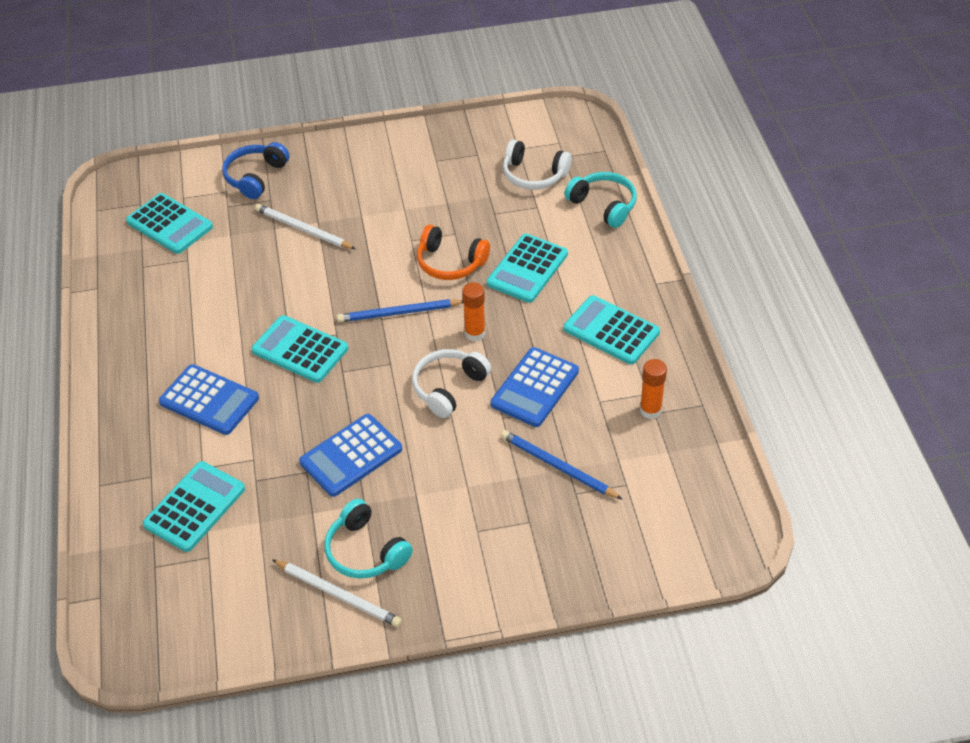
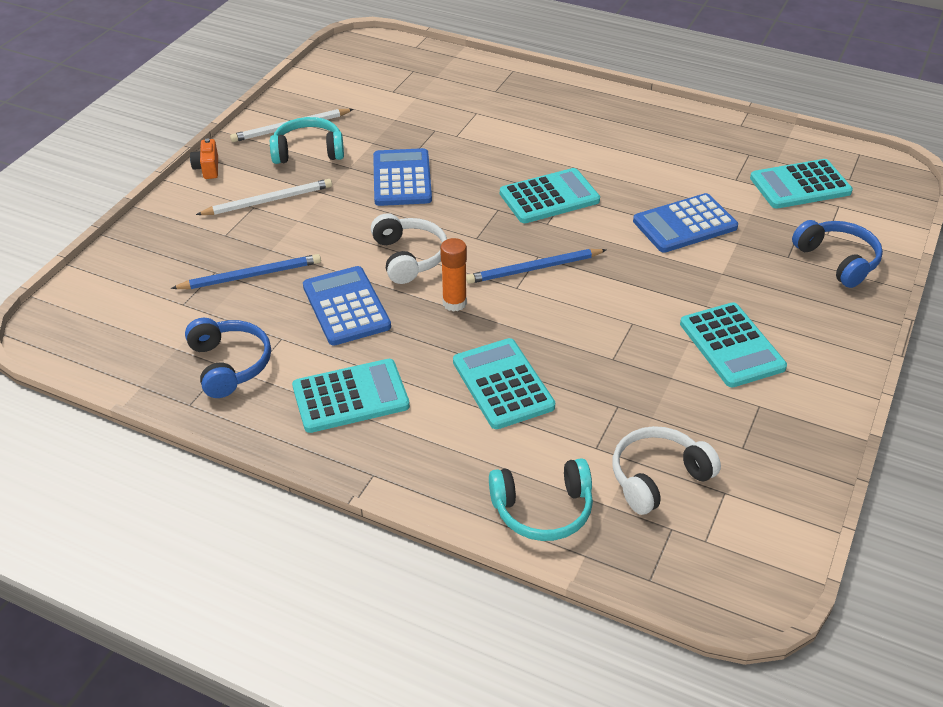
camera: 125 degrees right, 5 degrees down
turquoise calculator [143,461,245,552] -> turquoise calculator moved to [680,302,787,387]
blue calculator [159,364,259,435] -> blue calculator moved to [633,193,738,253]
white pencil [255,204,356,249] -> white pencil moved to [196,179,332,215]
blue pencil [337,299,463,322] -> blue pencil turned 135 degrees counterclockwise [466,249,606,284]
orange headphones [417,225,490,280] -> none
orange glue stick [640,359,667,419] -> blue headphones [185,318,271,398]
none -> orange camera [190,138,218,179]

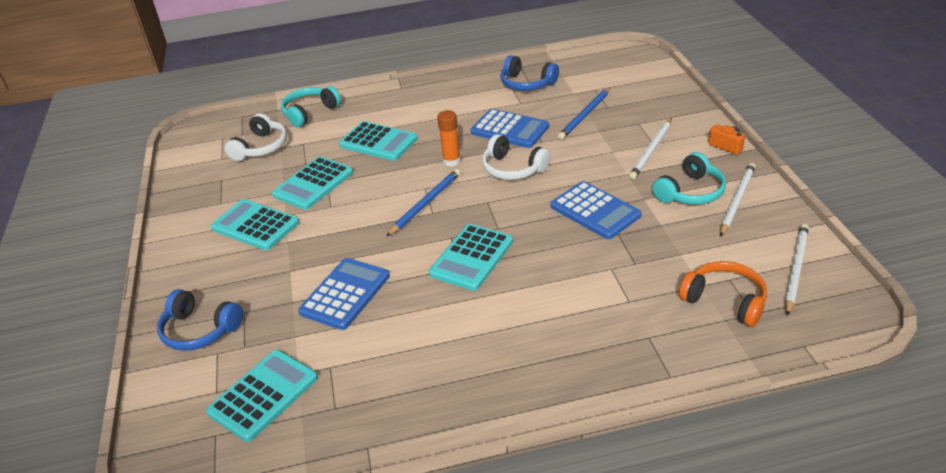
camera: 145 degrees right, 5 degrees down
turquoise calculator [292,359,410,433] -> turquoise calculator moved to [272,156,353,210]
none -> orange headphones [679,261,767,327]
none -> white pencil [785,224,809,316]

